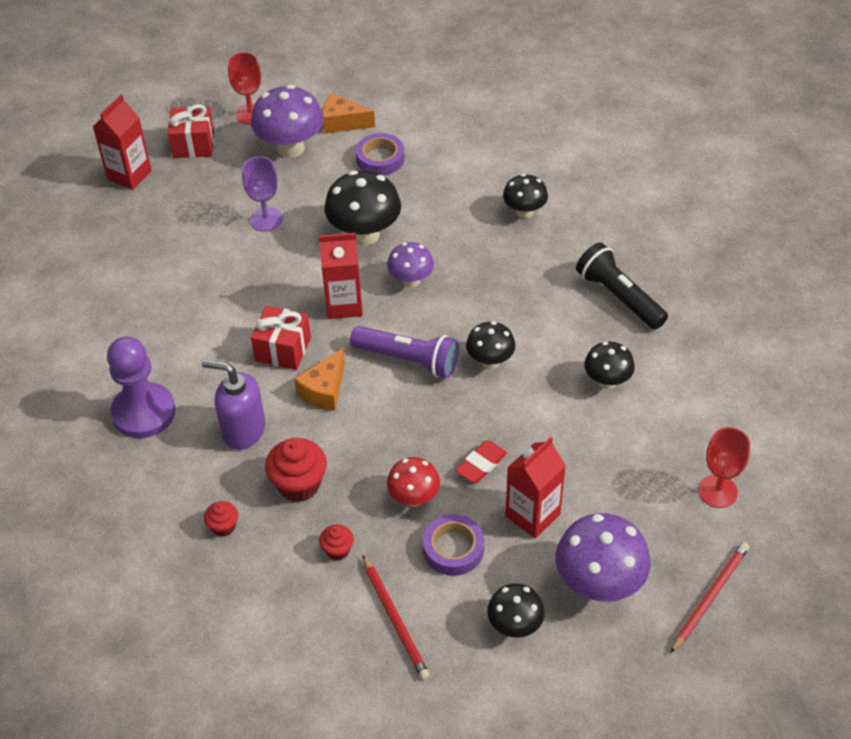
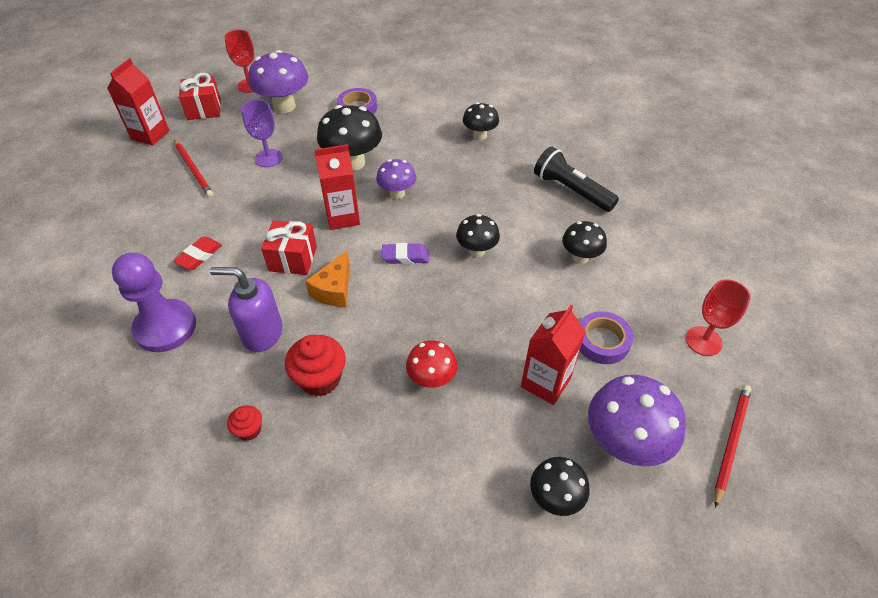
camera: 10 degrees left, 0 degrees up
red cupcake [319,525,354,560] -> none
orange cheese [322,93,375,134] -> none
purple flashlight [350,326,459,378] -> purple eraser [382,243,429,264]
red pencil [363,555,430,680] -> red pencil moved to [174,139,214,197]
purple tape [423,514,484,576] -> purple tape moved to [580,311,633,364]
red eraser [455,440,507,483] -> red eraser moved to [173,236,222,270]

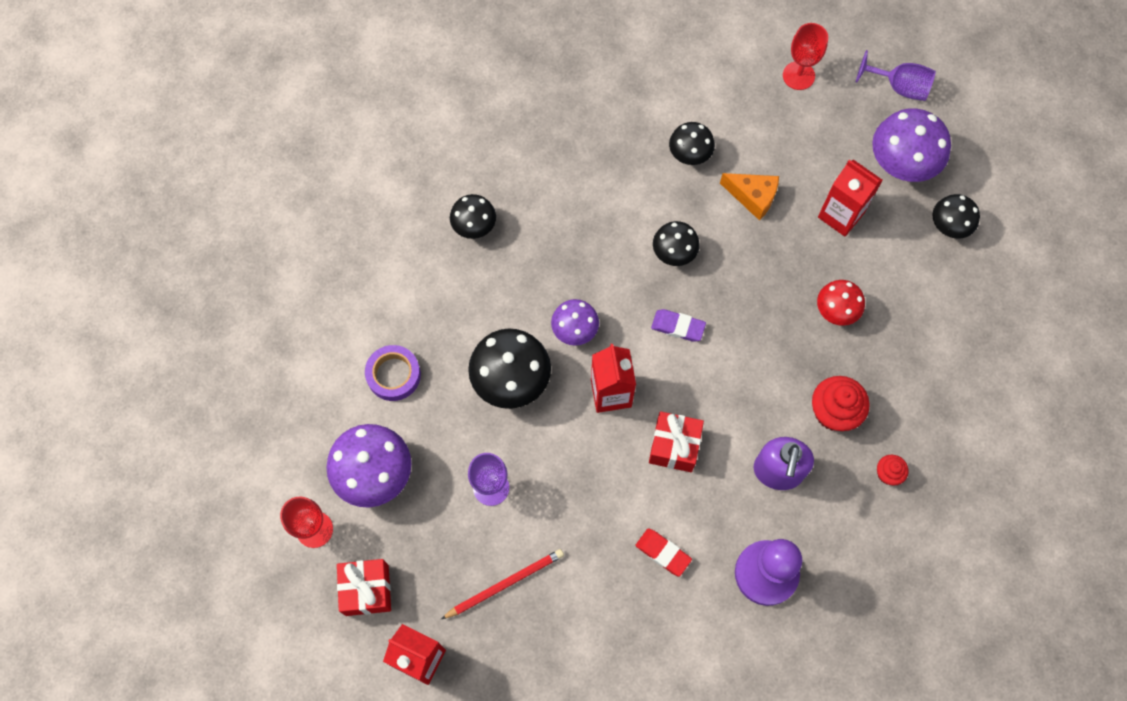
camera: 85 degrees left, 20 degrees up
orange cheese [305,251,350,307] -> orange cheese moved to [720,173,779,221]
purple eraser [382,243,429,264] -> purple eraser turned 75 degrees counterclockwise [651,309,706,342]
black flashlight [534,146,619,212] -> none
purple tape [580,311,633,364] -> none
red pencil [715,385,752,508] -> purple goblet [856,50,936,101]

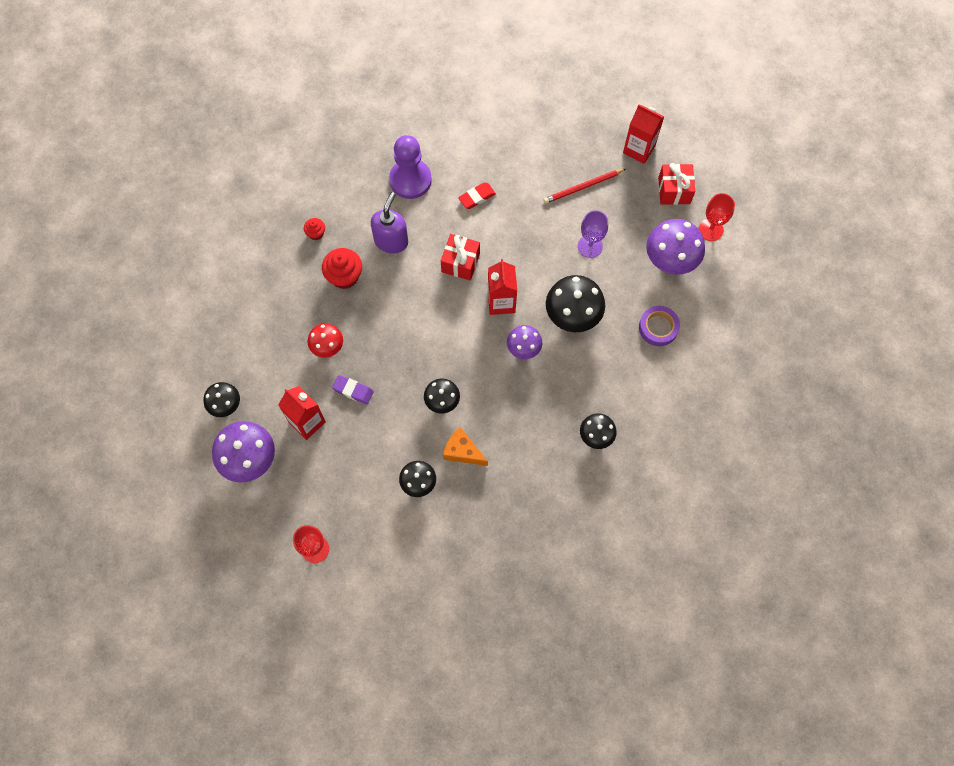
camera: 175 degrees left, 0 degrees up
red eraser [636,529,692,577] -> red eraser turned 75 degrees counterclockwise [458,182,496,209]
purple eraser [651,309,706,342] -> purple eraser moved to [332,375,374,405]
orange cheese [720,173,779,221] -> orange cheese moved to [443,427,488,466]
purple goblet [856,50,936,101] -> none

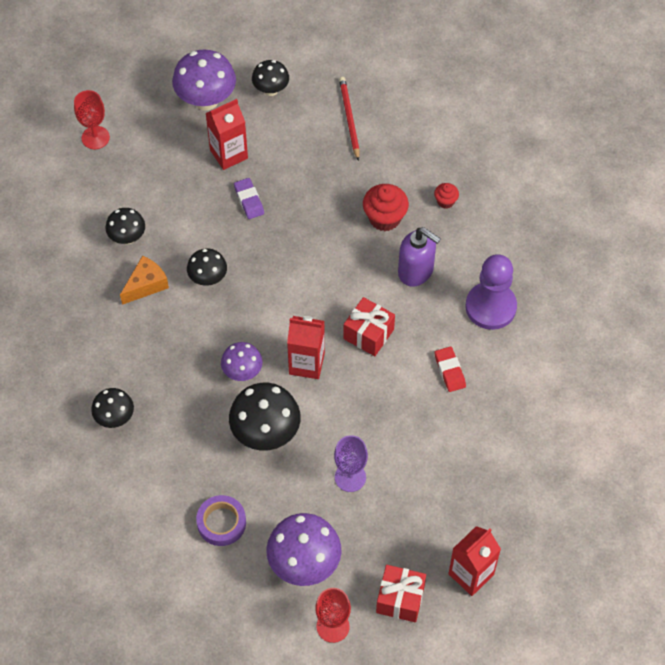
camera: 105 degrees right, 10 degrees down
red mushroom [308,323,343,358] -> none
purple eraser [332,375,374,405] -> purple eraser turned 60 degrees counterclockwise [234,178,264,219]
red pencil [543,169,626,204] -> red pencil moved to [339,77,360,161]

